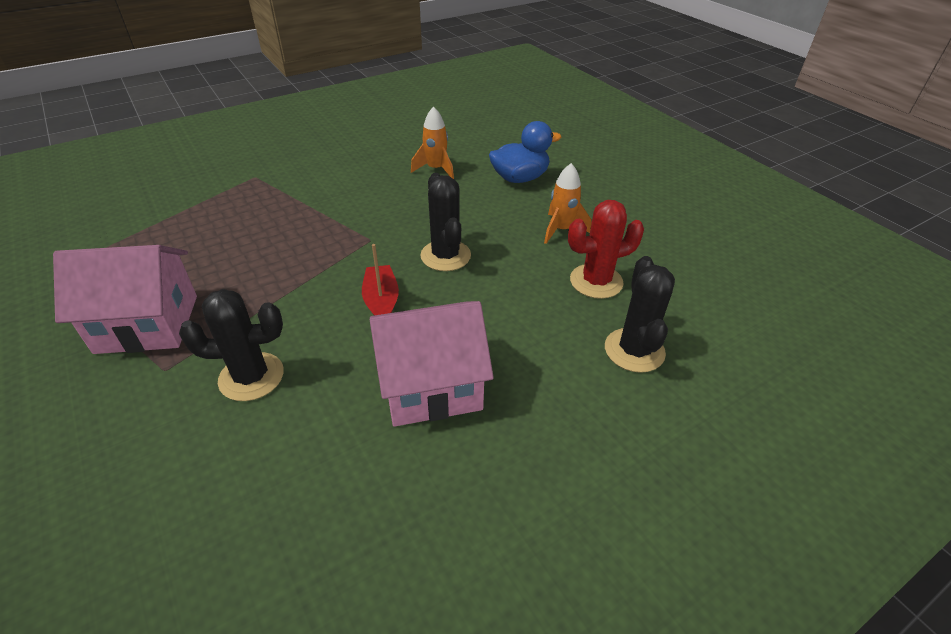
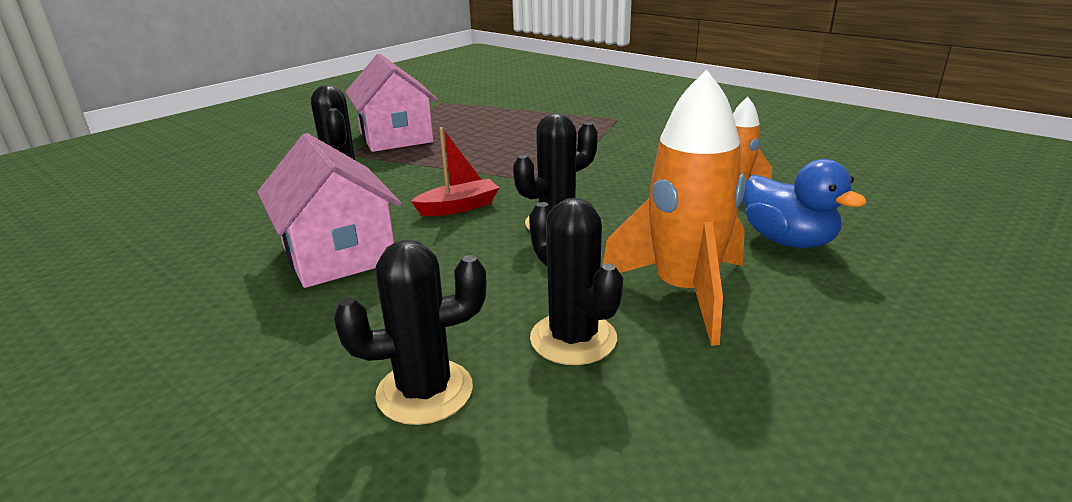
camera: 75 degrees right, 15 degrees down
orange rocket [544,163,592,244] -> orange rocket [603,70,746,346], size x1.81
red cactus [568,200,644,299] -> black cactus [529,198,623,365]

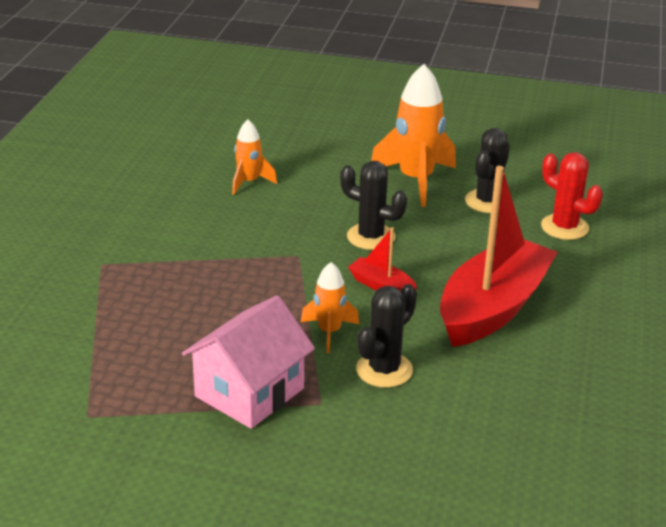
camera: 120 degrees left, 5 degrees up
pink house [257,133,402,288] -> red boat [440,166,558,347]
black cactus [334,240,487,425] -> red cactus [541,152,603,240]
blue duck [744,159,867,248] -> none
none -> orange rocket [301,262,359,353]

